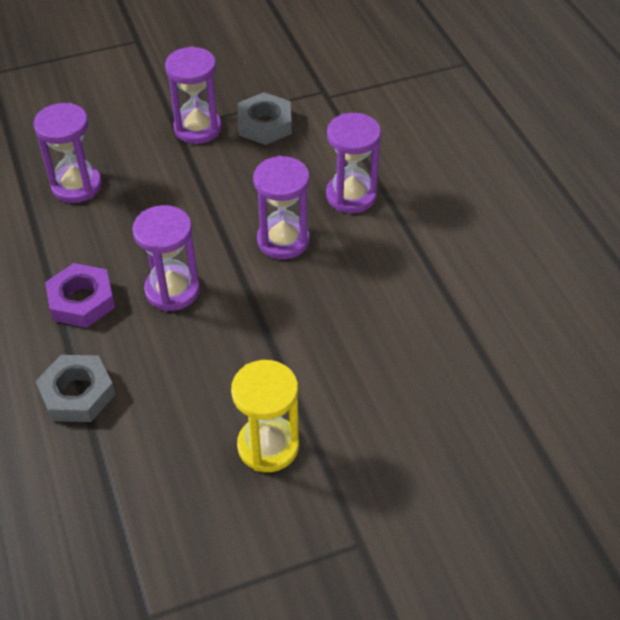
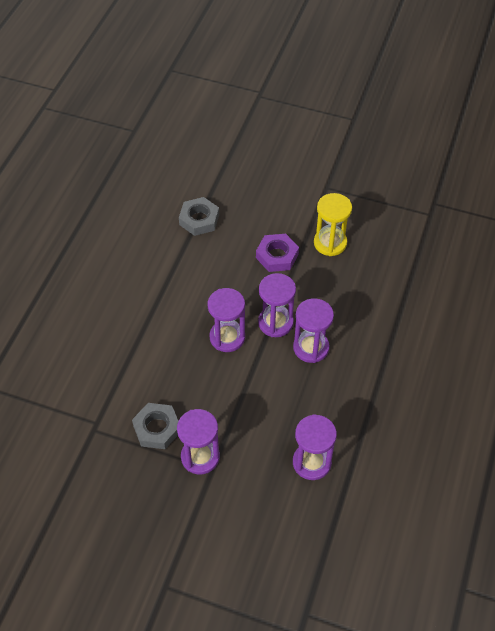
camera: 140 degrees left, 5 degrees up
grey nut [36,355,115,422] -> grey nut moved to [179,197,219,236]
purple nut [45,263,115,328] -> purple nut moved to [256,234,299,272]
purple hourglass [326,113,381,213] -> purple hourglass moved to [258,273,296,337]

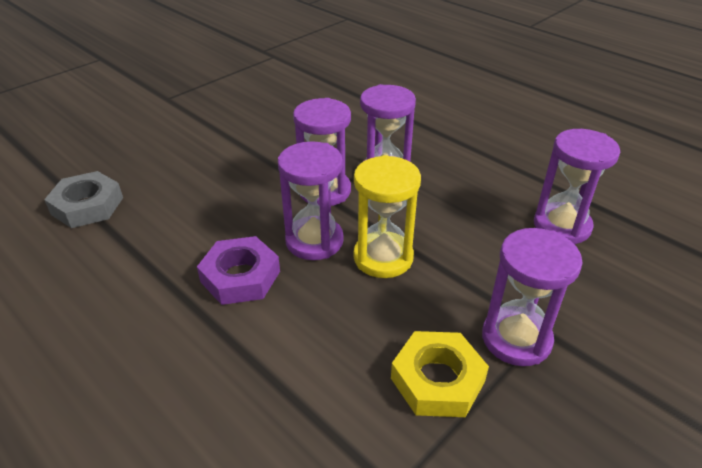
camera: 65 degrees left, 15 degrees down
grey nut [132,403,178,449] -> yellow nut [391,331,489,417]
purple nut [256,234,299,272] -> purple nut moved to [197,236,280,305]
yellow hourglass [314,193,352,256] -> yellow hourglass moved to [353,155,421,278]

